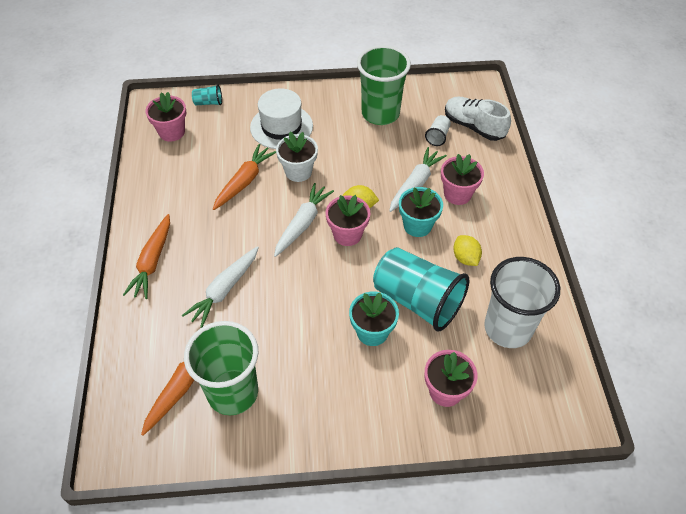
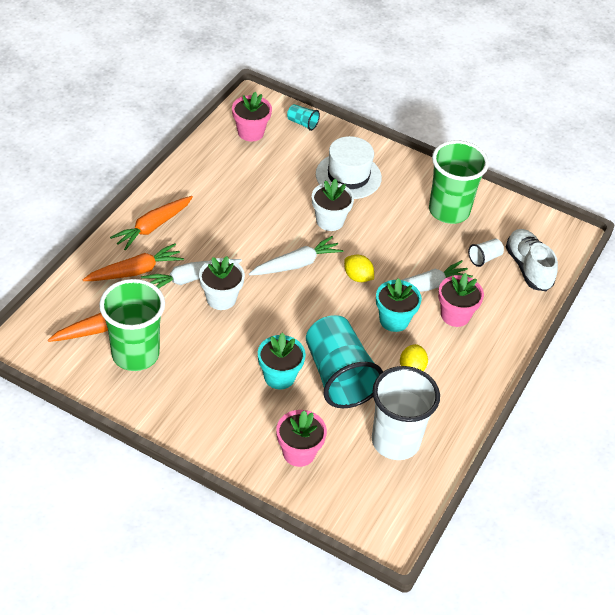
camera: 30 degrees right, 5 degrees down
orange carrot [213,144,276,210] -> orange carrot moved to [83,244,184,281]
pink flower pot [326,195,370,246] -> none
none -> white flower pot [199,256,245,310]

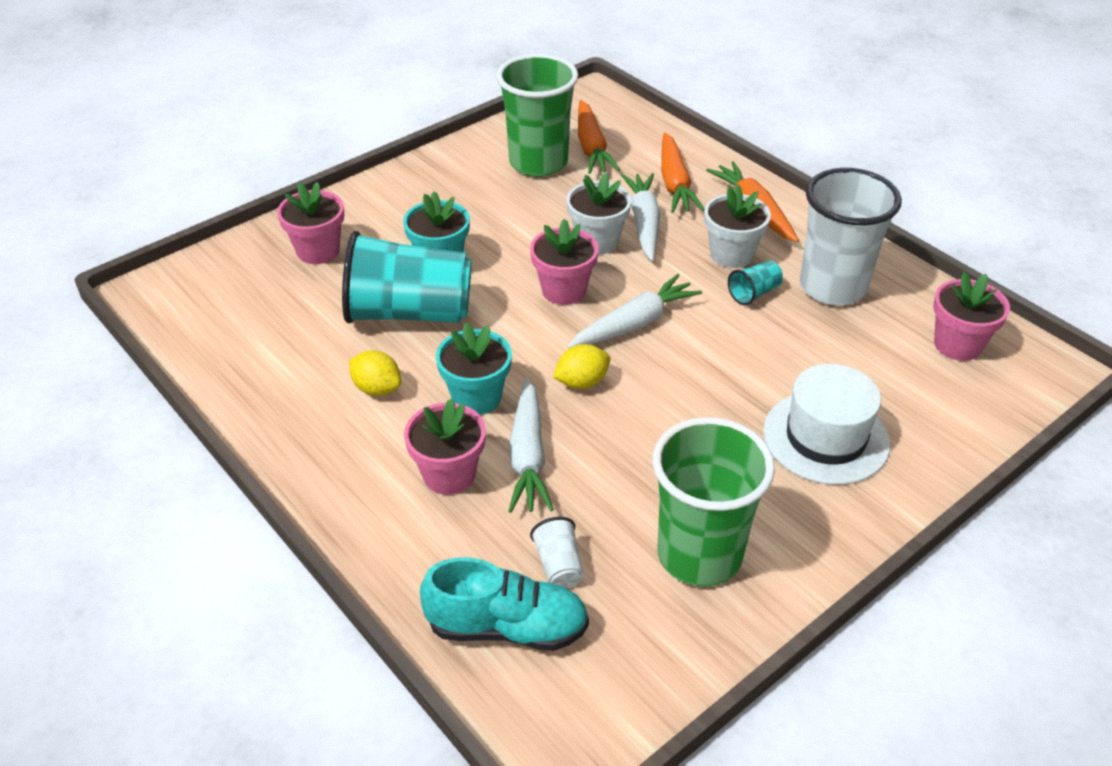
camera: 115 degrees right, 5 degrees down
white carrot [249,236,343,275] -> white carrot turned 120 degrees counterclockwise [567,274,702,349]
turquoise cup [287,104,320,131] -> turquoise cup moved to [728,260,783,305]
white flower pot [312,179,354,231] -> white flower pot moved to [704,184,771,268]
white cup [372,366,440,460] -> white cup moved to [800,168,902,306]
white shoe [506,229,558,291] -> turquoise shoe [420,557,589,651]
none -> pink flower pot [530,218,599,305]

